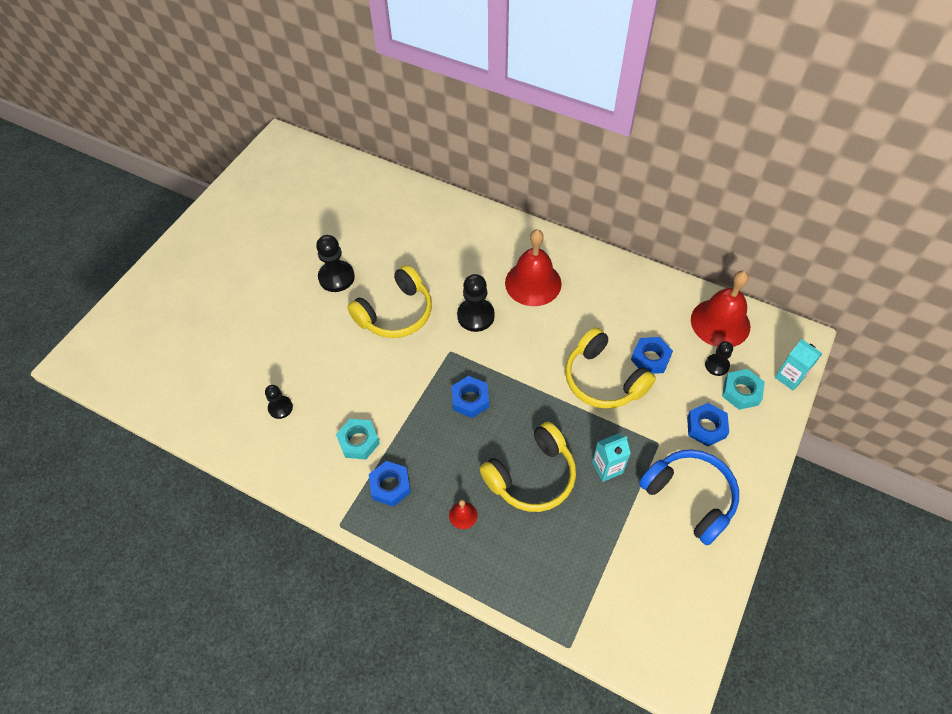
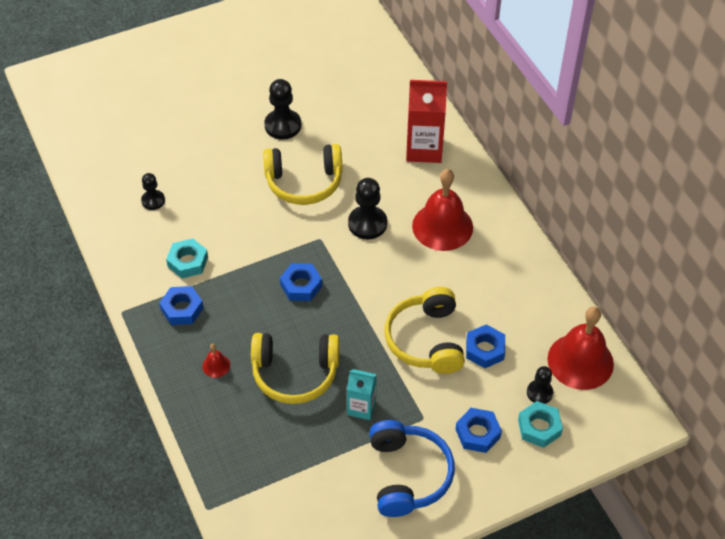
camera: 35 degrees right, 5 degrees down
turquoise carton [775,339,822,391] -> none
none -> red carton [406,80,447,163]

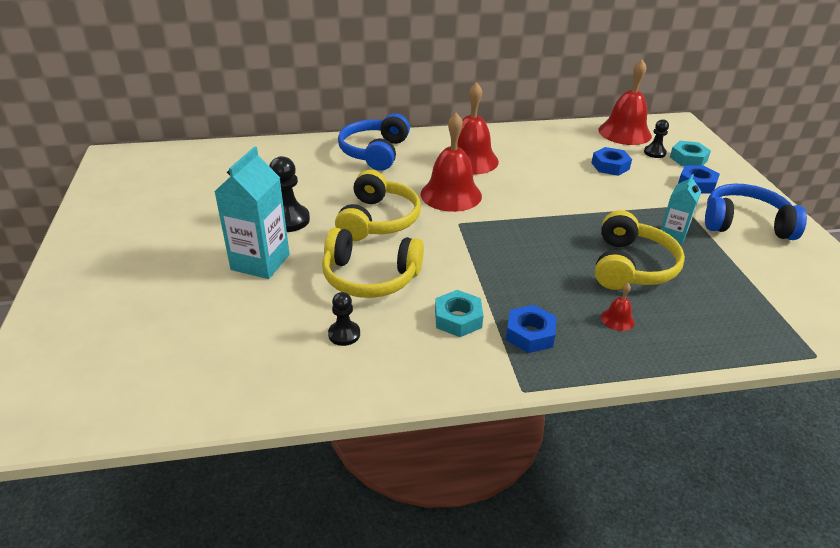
camera: 75 degrees left, 15 degrees down
blue nut [280,263,322,301] -> none
black pawn [348,178,387,239] -> red bell [421,113,482,212]
yellow headphones [384,287,465,374] -> yellow headphones moved to [322,228,424,298]
red carton [406,80,447,163] -> blue headphones [338,113,410,171]
none -> turquoise carton [215,147,290,279]

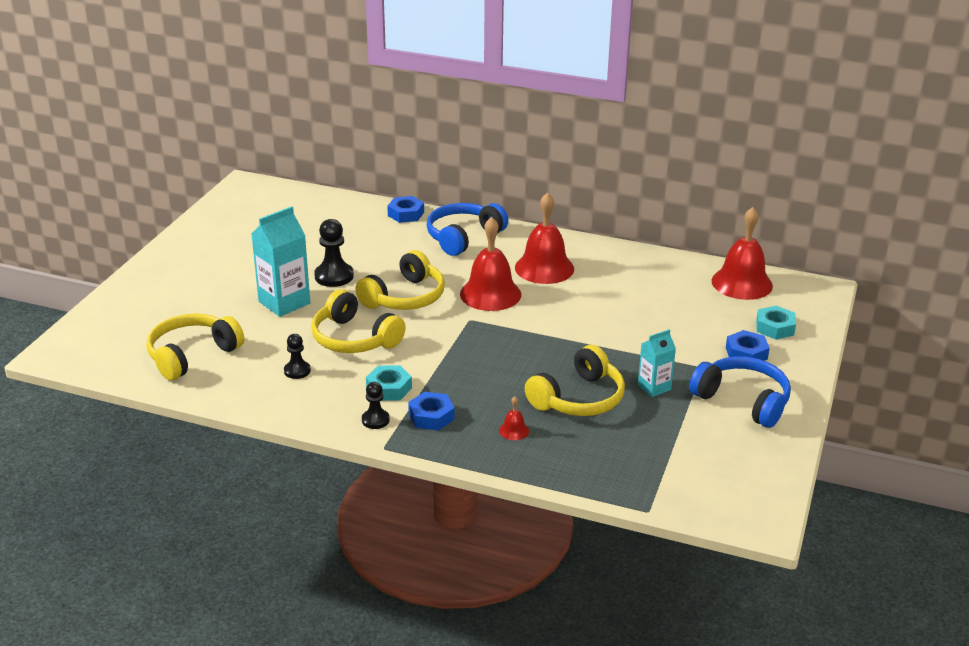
camera: 30 degrees right, 5 degrees down
blue nut [591,147,632,176] -> blue nut moved to [387,196,424,223]
black pawn [644,119,669,158] -> black pawn moved to [362,382,390,429]
none -> yellow headphones [147,314,244,381]

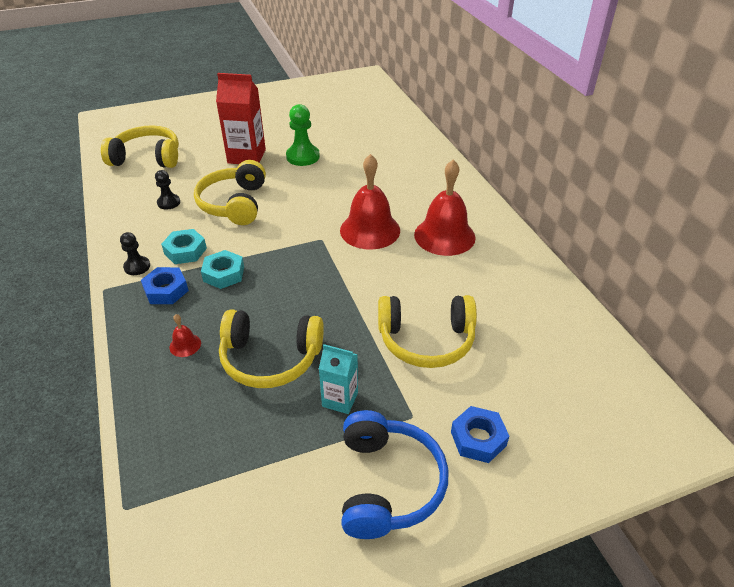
camera: 50 degrees right, 10 degrees up
turquoise carton [252,206,310,317] -> red carton [216,73,266,164]
black pawn [314,219,354,287] -> green pawn [286,104,320,166]
yellow headphones [355,250,445,310] -> yellow headphones moved to [378,295,477,368]
blue nut [387,196,424,223] -> none
blue headphones [427,203,509,256] -> none
red bell [712,207,773,300] -> none
turquoise nut [756,306,796,340] -> turquoise nut moved to [201,250,244,289]

